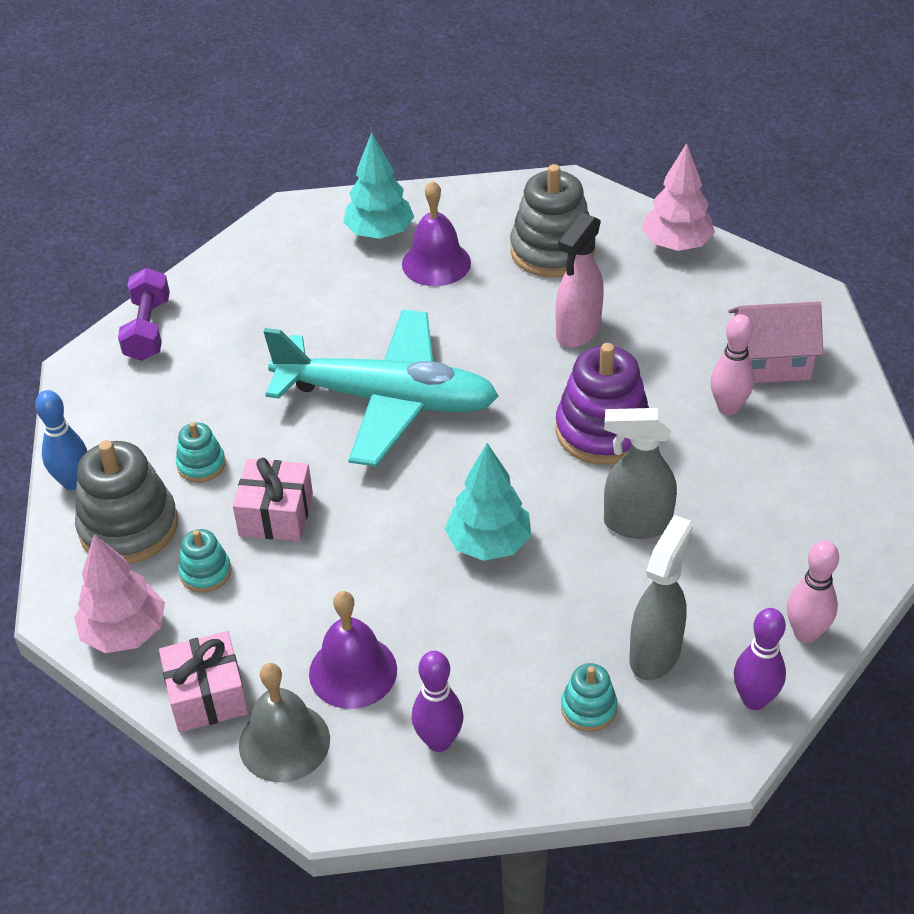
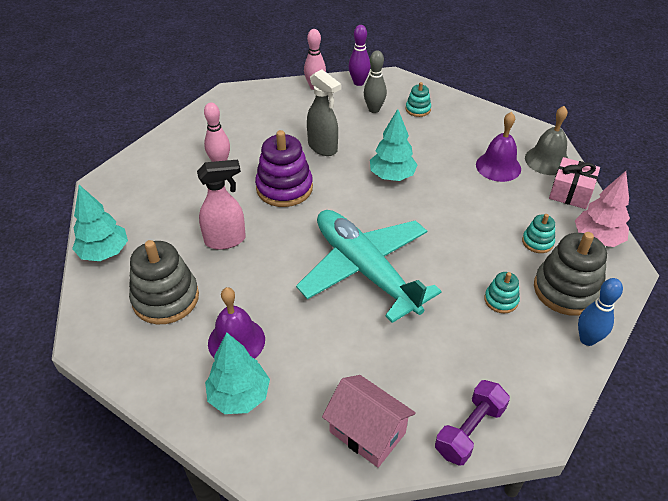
camera: 140 degrees left, 0 degrees up
pink gift [233,458,313,541] -> none
purple bowling pin [412,651,464,752] -> none
grey spray bottle [629,515,693,680] -> grey bowling pin [364,51,387,113]
pink tree [642,143,715,251] -> turquoise tree [72,185,128,261]
pink house [729,301,823,383] -> pink house moved to [322,375,416,467]

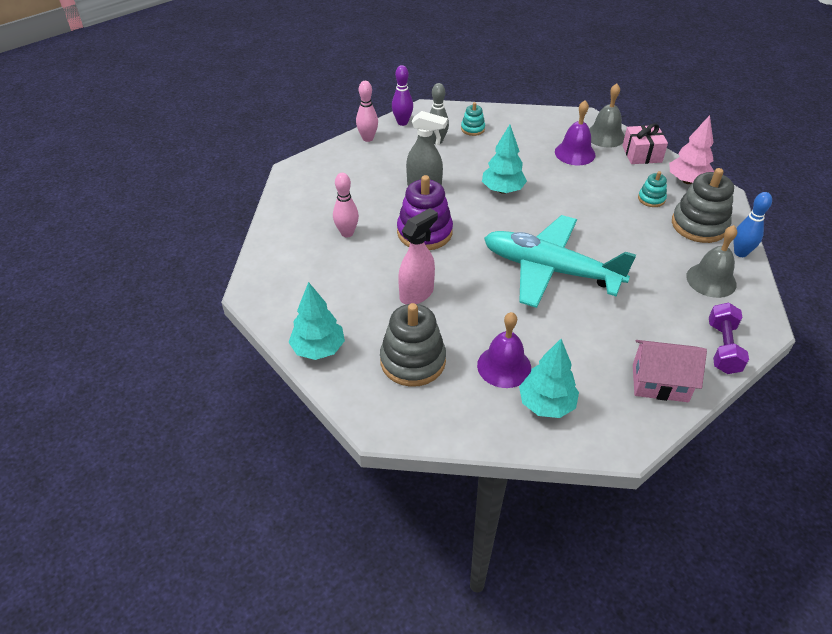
camera: 30 degrees left, 0 degrees up
turquoise stacking toy [484,272,520,313] -> none
none -> grey bell [686,225,737,298]

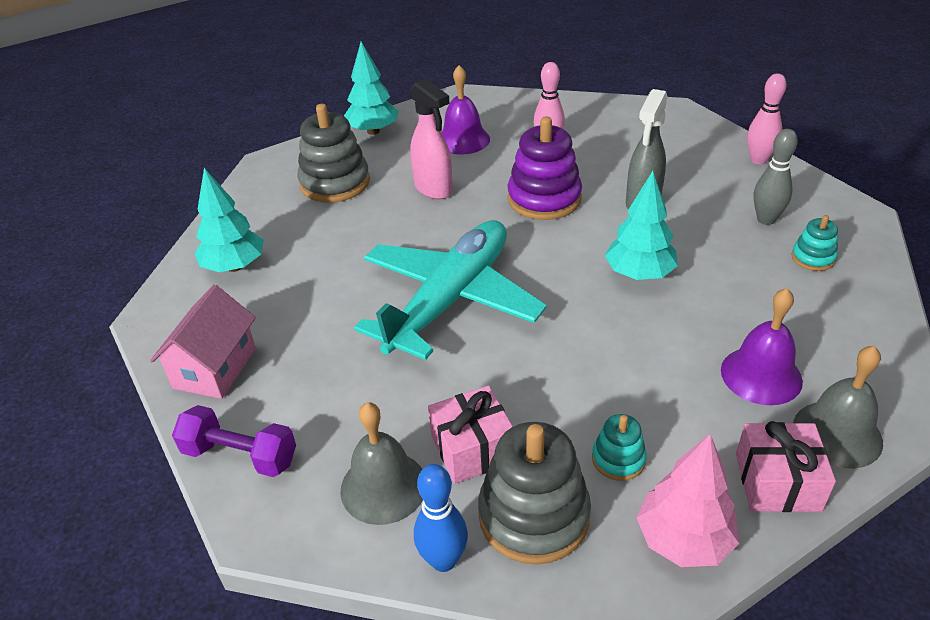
camera: 100 degrees right, 5 degrees down
purple bowling pin [392,65,413,126] -> none
purple bell [477,312,531,388] -> purple bell moved to [441,65,490,155]
none -> pink gift [428,385,513,484]

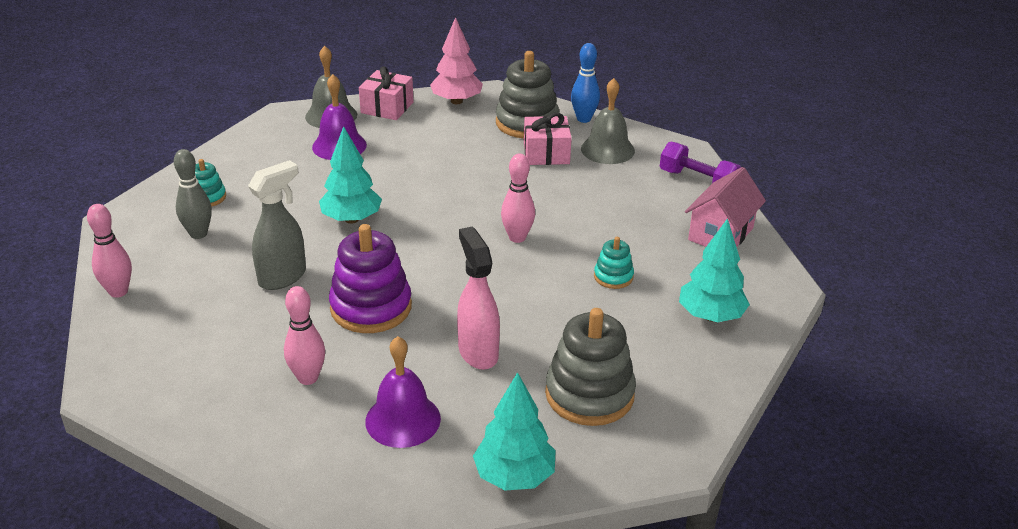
camera: 165 degrees left, 5 degrees down
turquoise plane [354,220,547,360] -> pink bowling pin [501,154,535,243]
turquoise stacking toy [592,414,647,481] -> turquoise stacking toy moved to [594,237,634,289]

